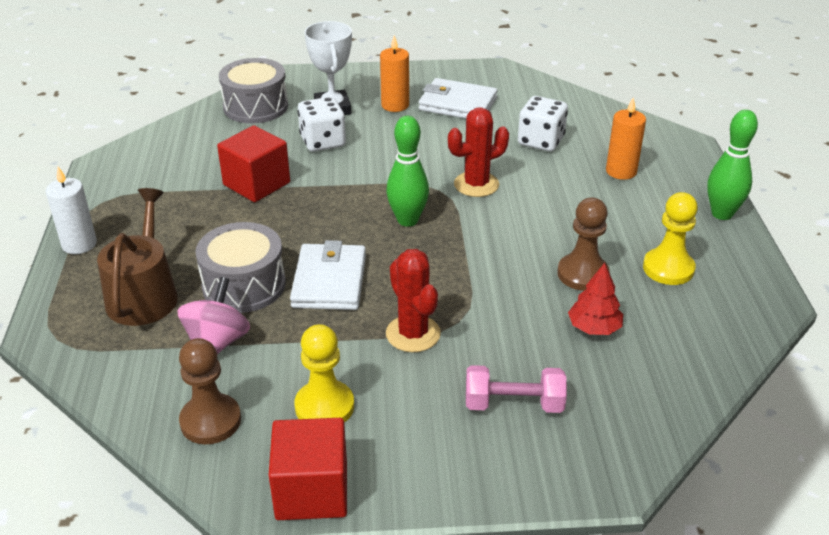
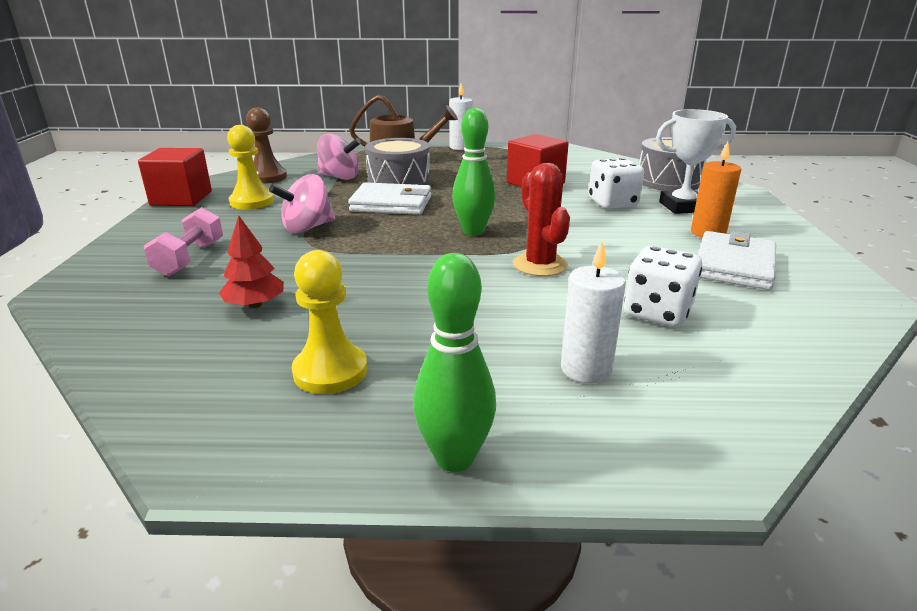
camera: 95 degrees right, 10 degrees down
red cactus [386,249,441,352] -> pink spinning top [269,174,335,233]
brown pawn [557,198,609,291] -> none
orange candle [606,98,646,180] -> white candle [561,242,626,383]

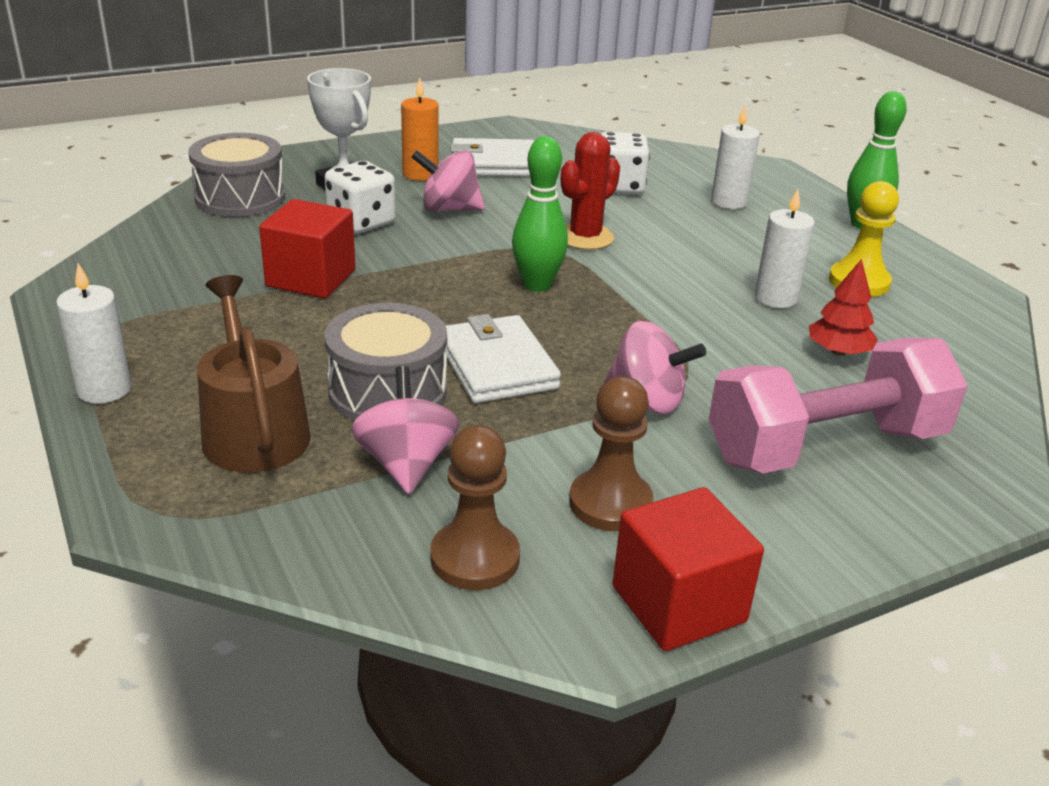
camera: 120 degrees left, 5 degrees up
pink dumbbell [144,207,223,276] -> pink dumbbell [709,338,967,474], size x1.87
yellow pawn [227,125,274,209] -> brown pawn [569,376,654,531]
none -> pink spinning top [411,150,485,211]
none -> white candle [755,189,815,308]

